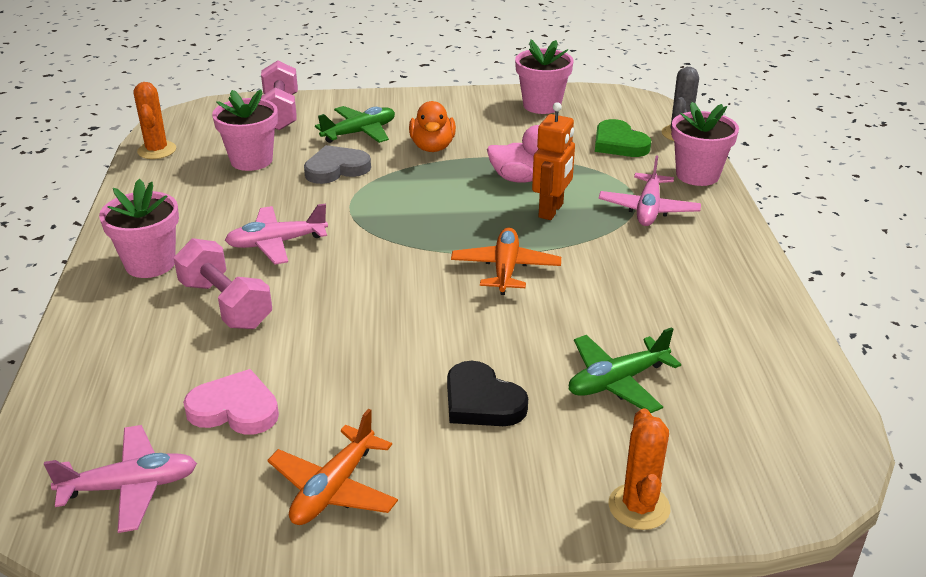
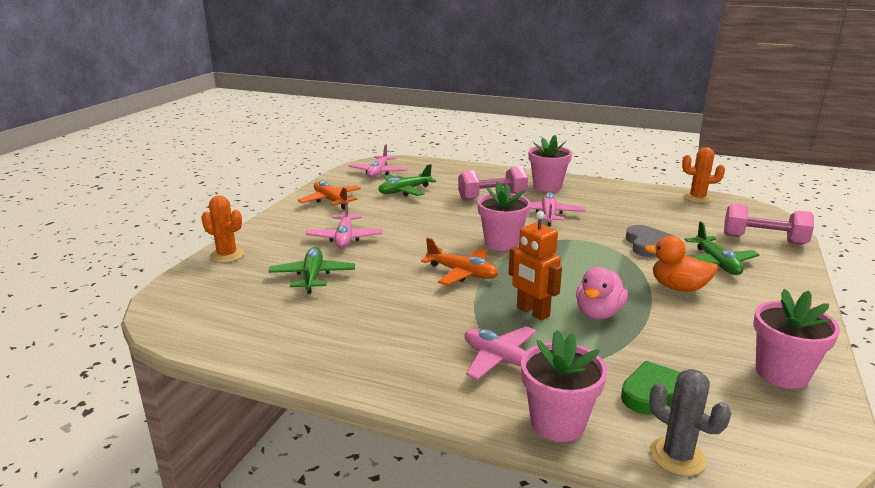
camera: 115 degrees right, 10 degrees down
pink heart [183,369,279,435] -> green plane [378,164,436,196]
pink flower pot [212,90,278,171] -> pink flower pot moved to [477,181,531,251]
black heart [447,361,528,426] -> pink plane [306,200,383,248]

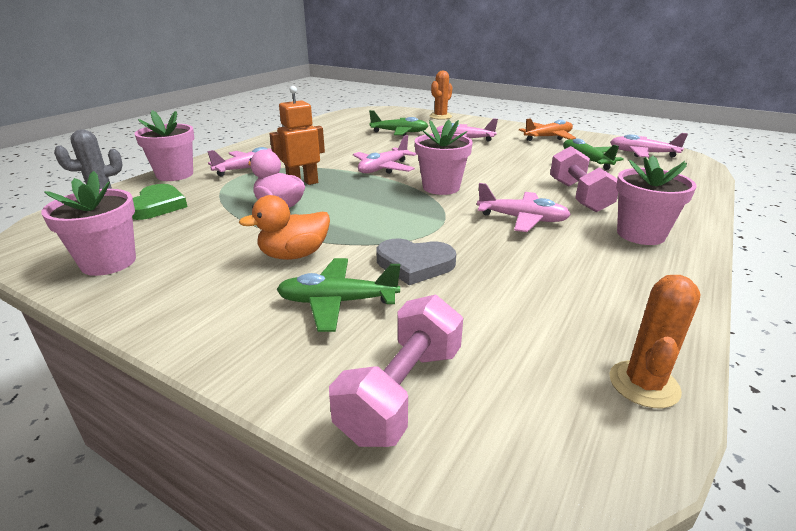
camera: 100 degrees right, 5 degrees up
orange plane [421,238,498,285] -> pink plane [353,135,417,174]
orange duck [644,236,718,292] -> orange duck turned 150 degrees counterclockwise [239,195,330,260]

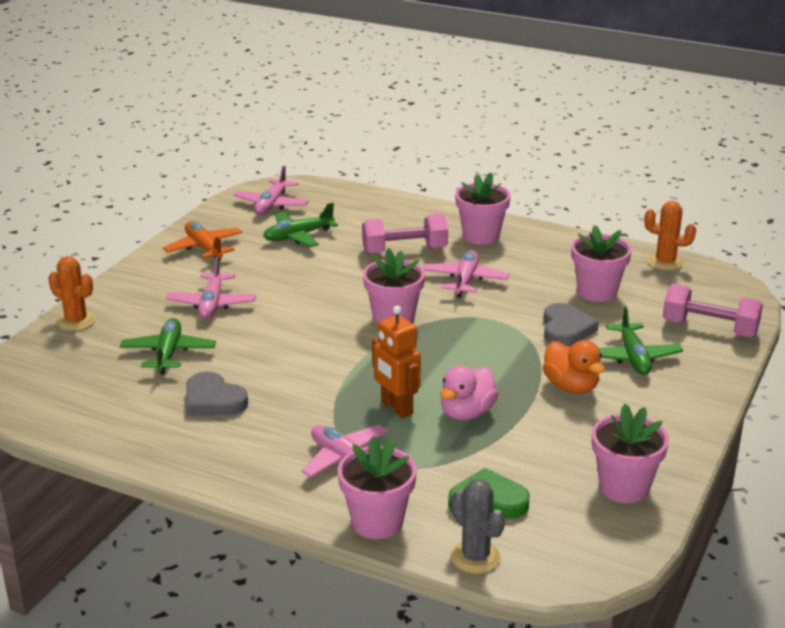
camera: 95 degrees left, 0 degrees up
pink plane [353,135,417,174] -> none
none -> grey heart [186,372,248,416]
none -> pink flower pot [571,225,632,302]

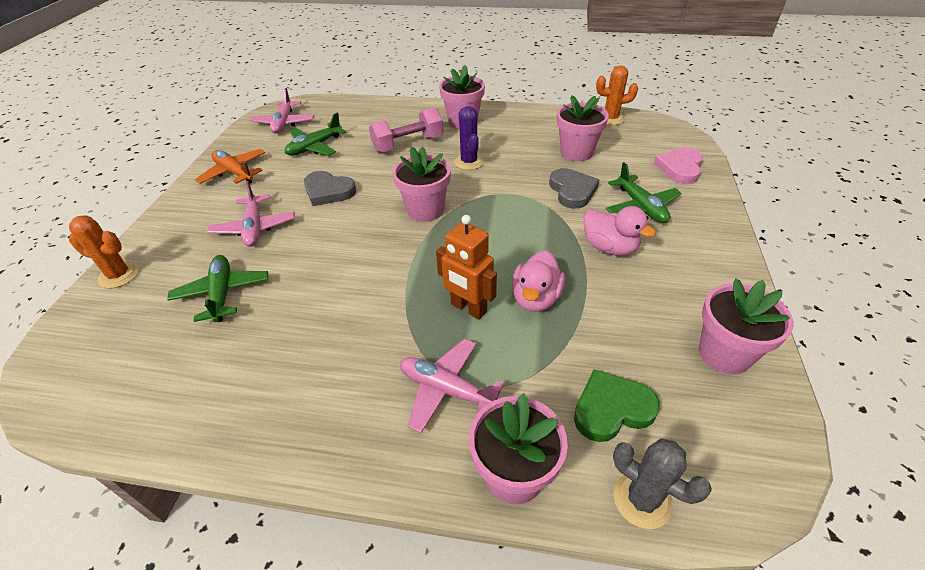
camera: 15 degrees left, 15 degrees up
grey heart [186,372,248,416] -> grey heart moved to [304,171,356,206]
pink plane [423,250,509,298] -> purple cactus [454,106,484,170]
orange duck [543,340,605,394] -> pink duck [583,206,656,256]
pink dumbbell [663,284,763,338] -> pink heart [654,147,703,184]

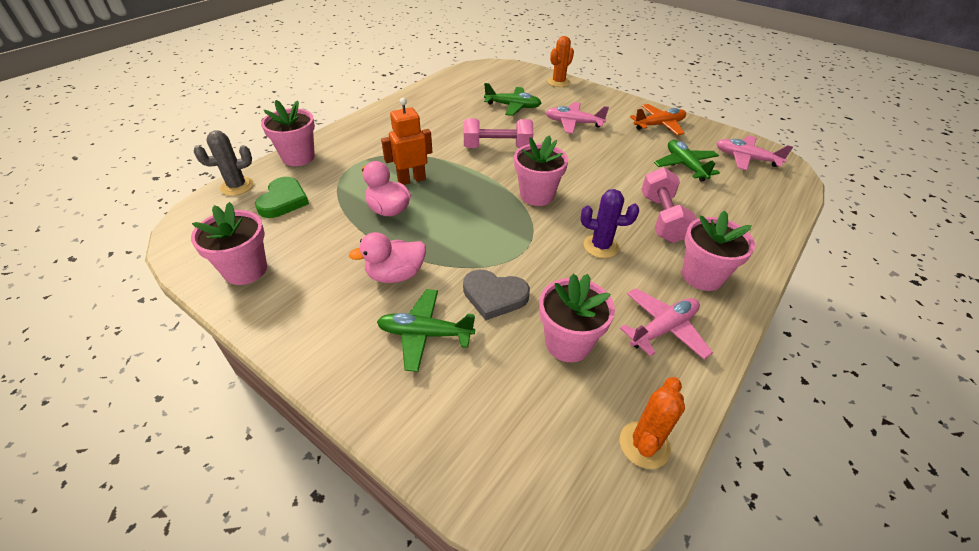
camera: 115 degrees right, 0 degrees up
grey heart [304,171,356,206] -> none
pink plane [400,338,504,433] -> pink plane moved to [620,288,713,360]
pink heart [654,147,703,184] -> none
none -> pink dumbbell [464,118,533,148]

